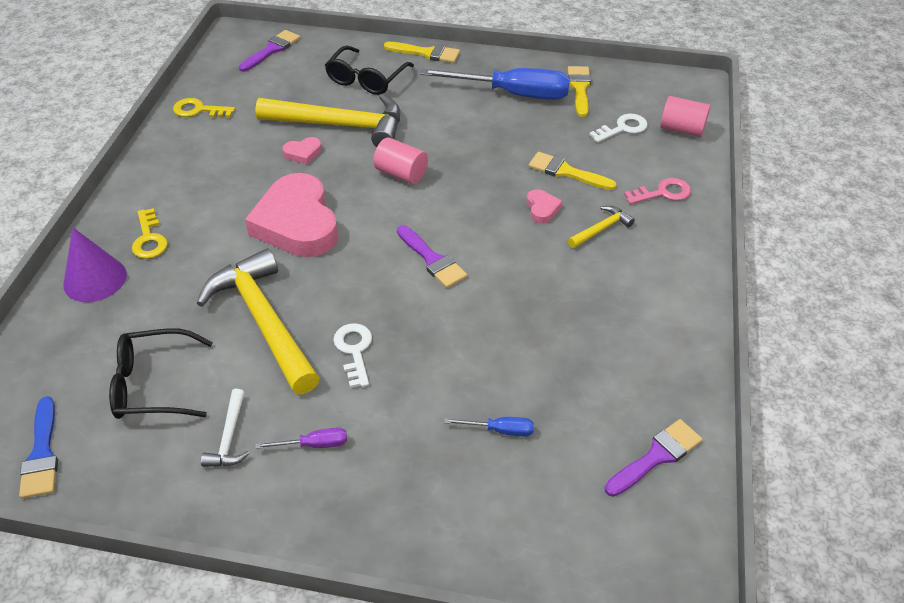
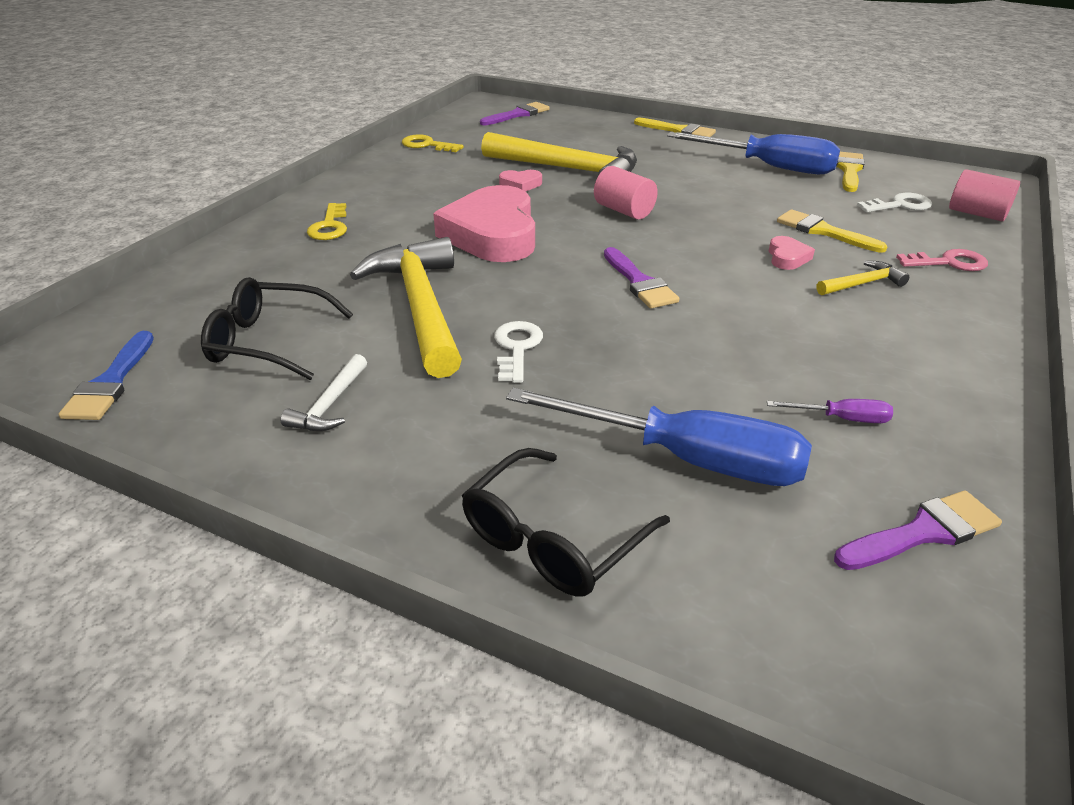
camera: 15 degrees right, 10 degrees down
purple cone [63,227,127,302] -> none
purple screwdriver [255,428,347,449] -> purple screwdriver moved to [767,399,893,423]
black glasses [325,46,414,95] -> black glasses moved to [462,448,670,597]
blue screwdriver [444,417,534,436] -> blue screwdriver [506,388,812,486], size x2.37

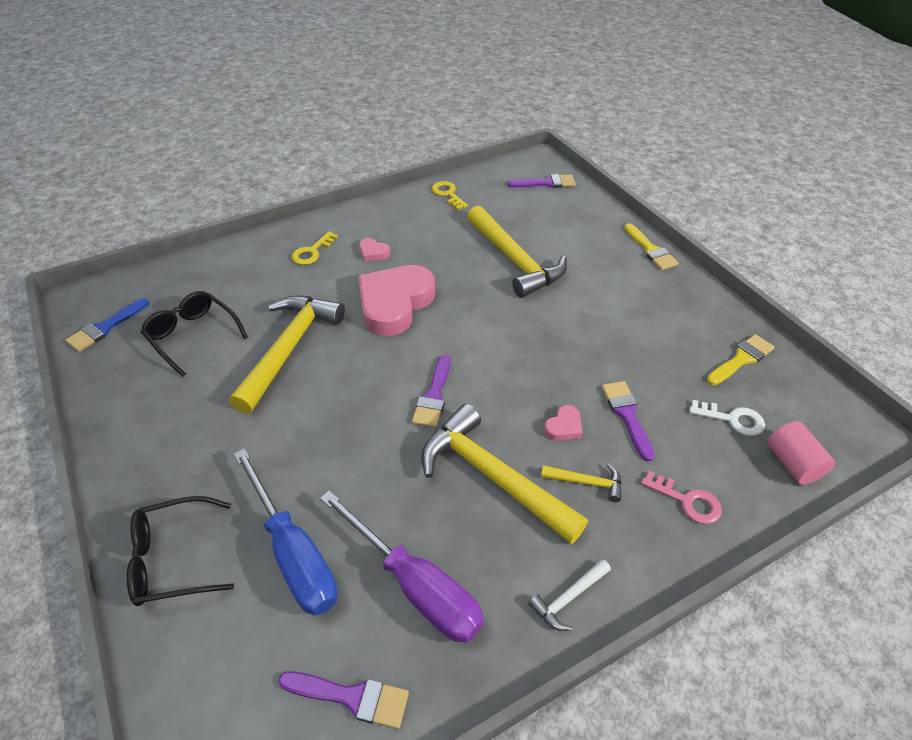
camera: 35 degrees right, 10 degrees up
white hammer [281,354,367,431] -> white hammer moved to [528,559,611,631]
white key [494,321,543,383] -> none
pink heart [499,170,542,192] -> pink heart moved to [359,238,390,262]
pink cylinder [594,166,658,219] -> none
blue screwdriver [667,132,840,175] -> none
purple screwdriver [767,399,893,423] -> purple screwdriver [320,490,484,643], size x2.37
yellow brush [777,209,888,253] -> purple brush [602,381,655,461]
none -> yellow hammer [421,404,588,544]

